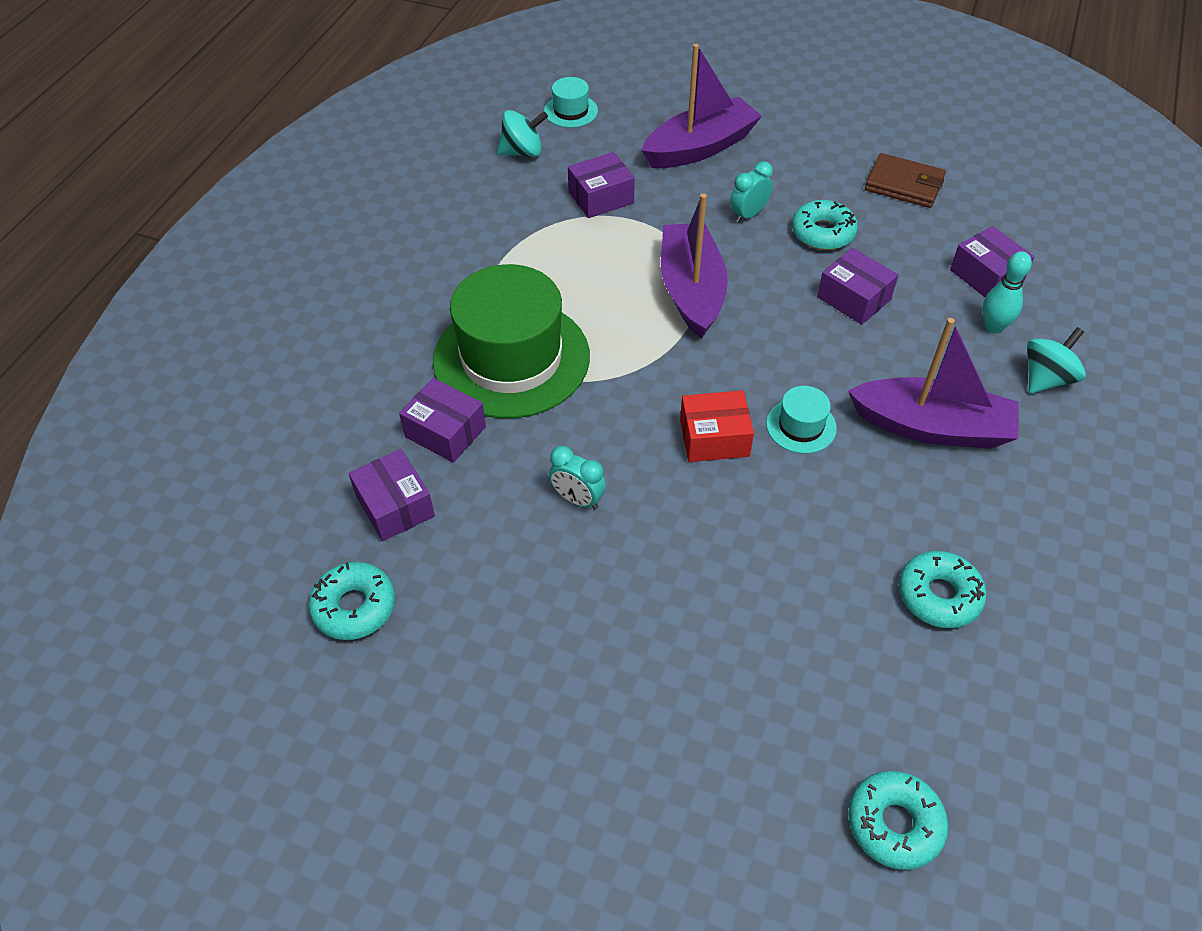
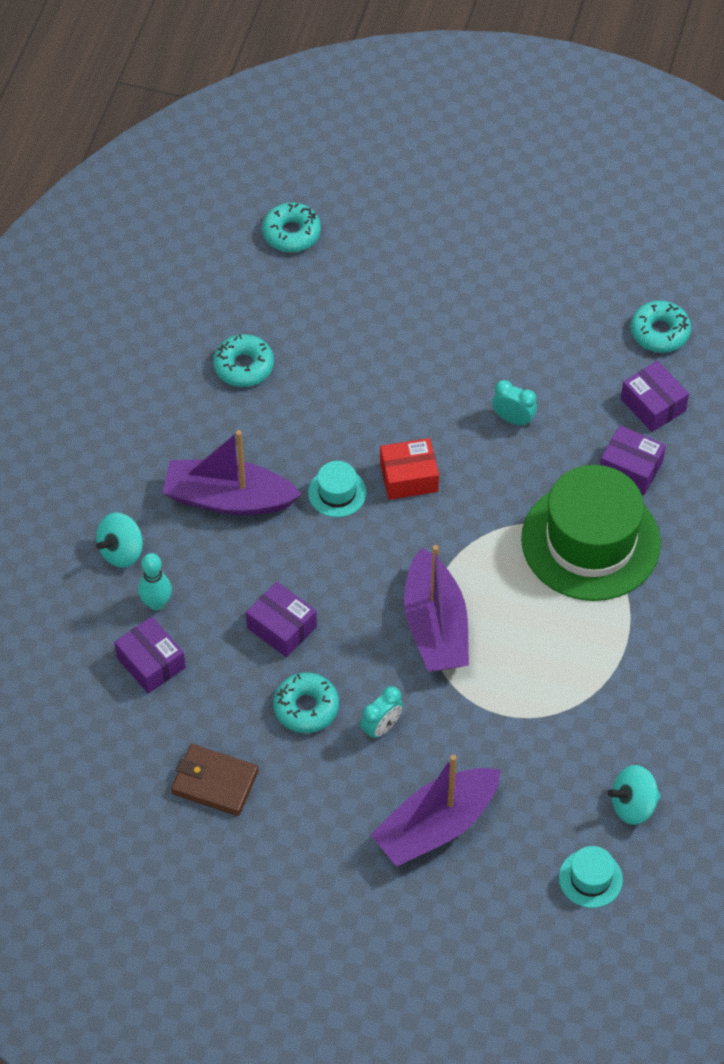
camera: 175 degrees right, 5 degrees up
purple box [568,152,635,218] -> none

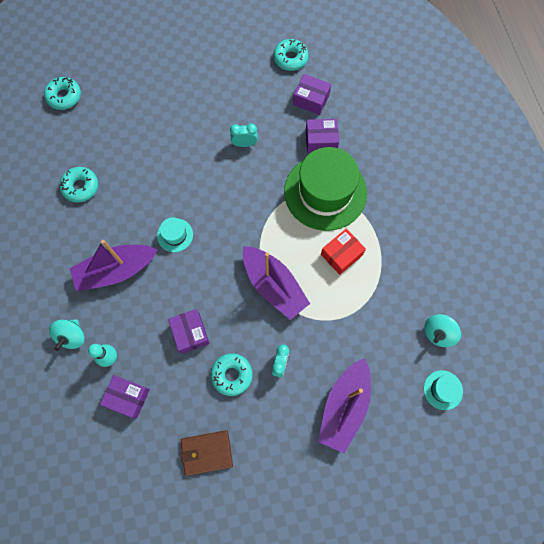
camera: 30 degrees left, 15 degrees up
purple box [246,582,317,657] -> purple box turned 60 degrees clockwise [168,309,210,354]
red box [380,438,439,500] -> red box moved to [321,229,366,275]

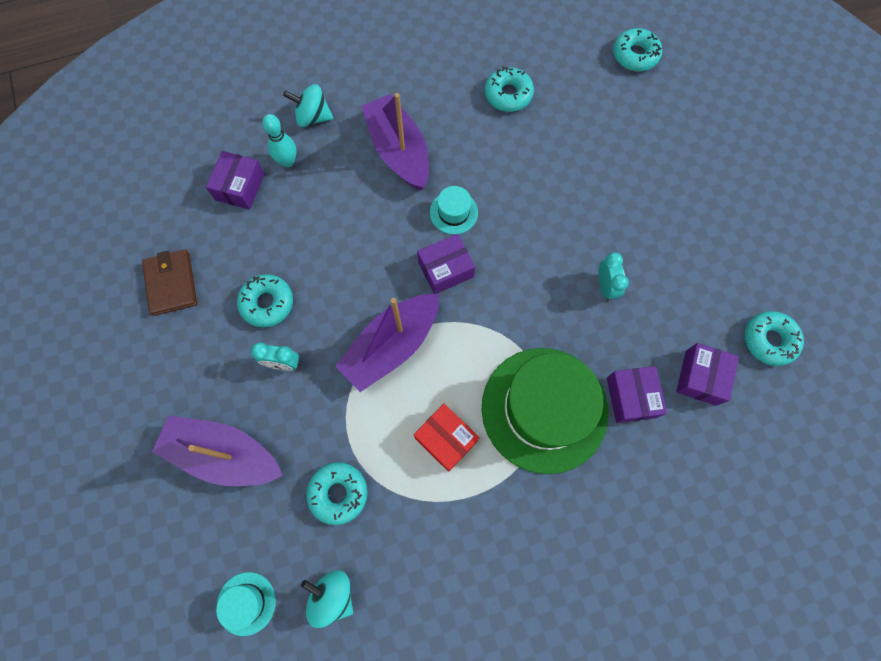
camera: 85 degrees right, 0 degrees up
purple box [168,309,210,354] -> purple box moved to [417,234,475,294]
none -> turquoise donut [306,462,368,525]

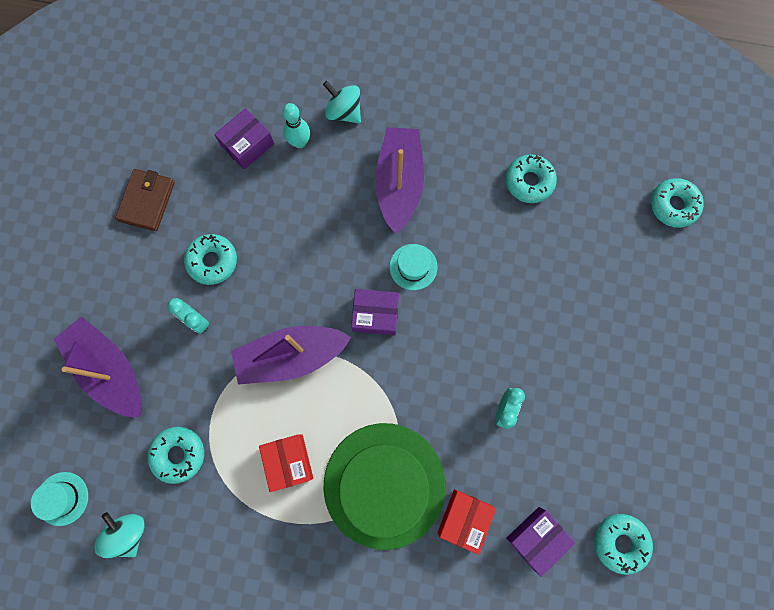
camera: 30 degrees right, 5 degrees up
purple box [607,366,667,423] -> red box [438,489,496,555]

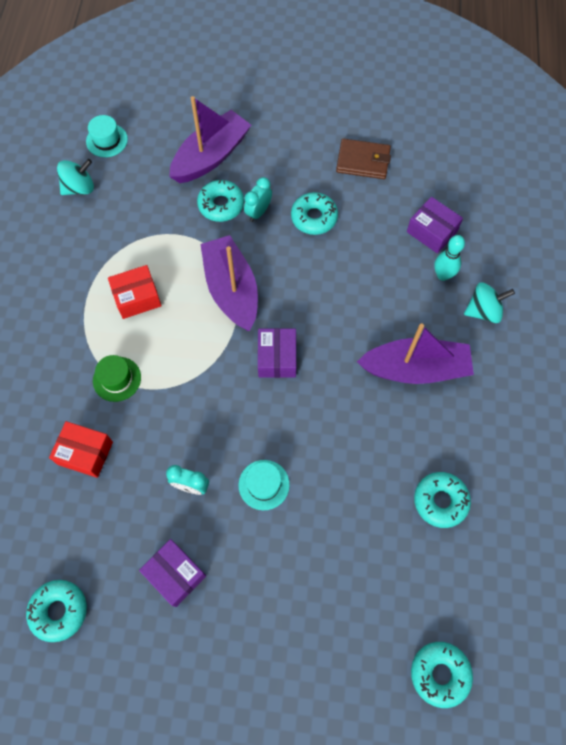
camera: 85 degrees right, 10 degrees down
turquoise donut [148,427,204,484] -> turquoise donut moved to [197,180,244,222]
turquoise spinning top [323,81,361,123] -> turquoise spinning top turned 45 degrees clockwise [464,282,515,323]
green hat [323,423,445,550] -> green hat [93,355,141,402], size x0.42
turquoise hat [389,244,437,290] -> turquoise hat moved to [239,460,290,510]
purple box [506,507,575,577] -> purple box moved to [139,539,206,607]

